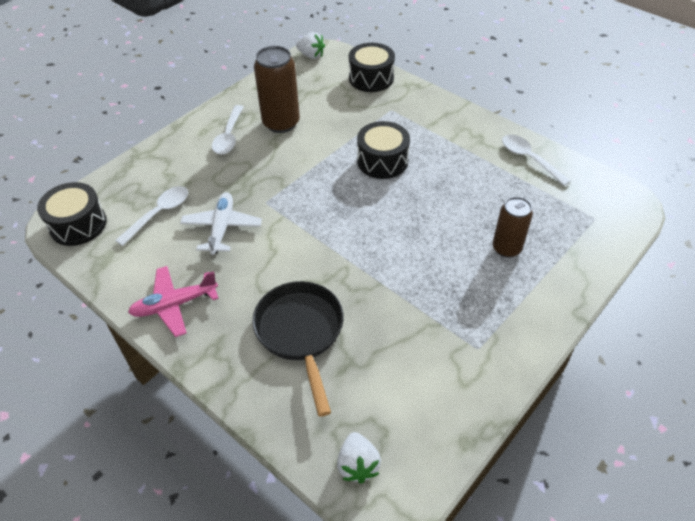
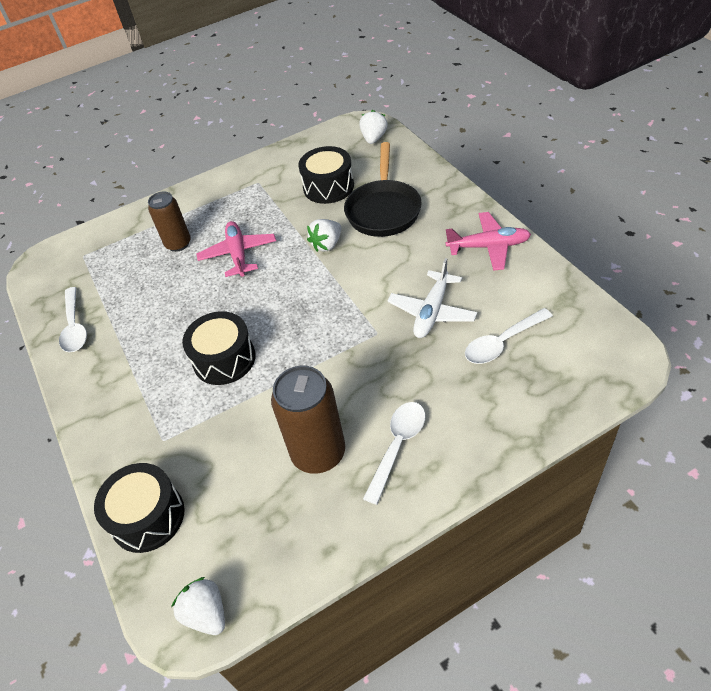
camera: 155 degrees left, 0 degrees up
black drum [37,182,107,246] -> black drum moved to [298,146,354,204]
none -> pink plane [197,221,276,277]
none -> white strawberry [307,219,342,252]

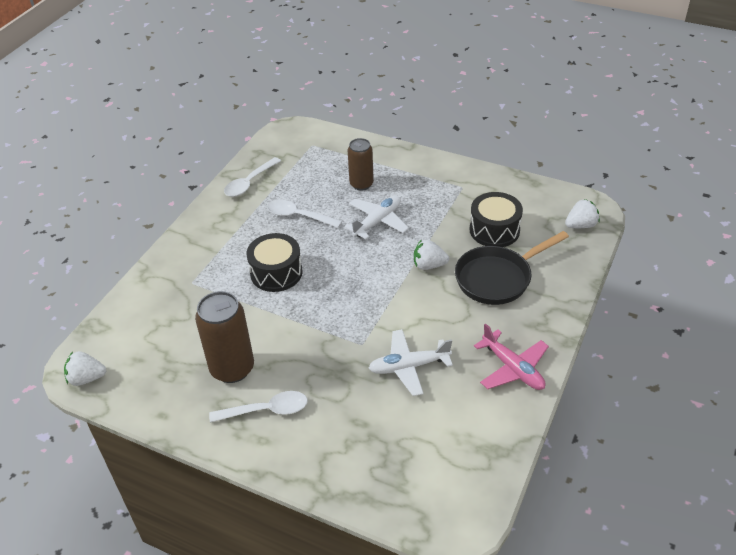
camera: 50 degrees right, 5 degrees down
black drum [94,463,185,553] -> none
white strawberry [171,577,225,635] -> white strawberry turned 105 degrees counterclockwise [64,351,106,386]
pink plane [197,221,276,277] -> white plane [344,196,409,239]
white spoon [465,308,553,364] -> white spoon moved to [267,200,342,228]

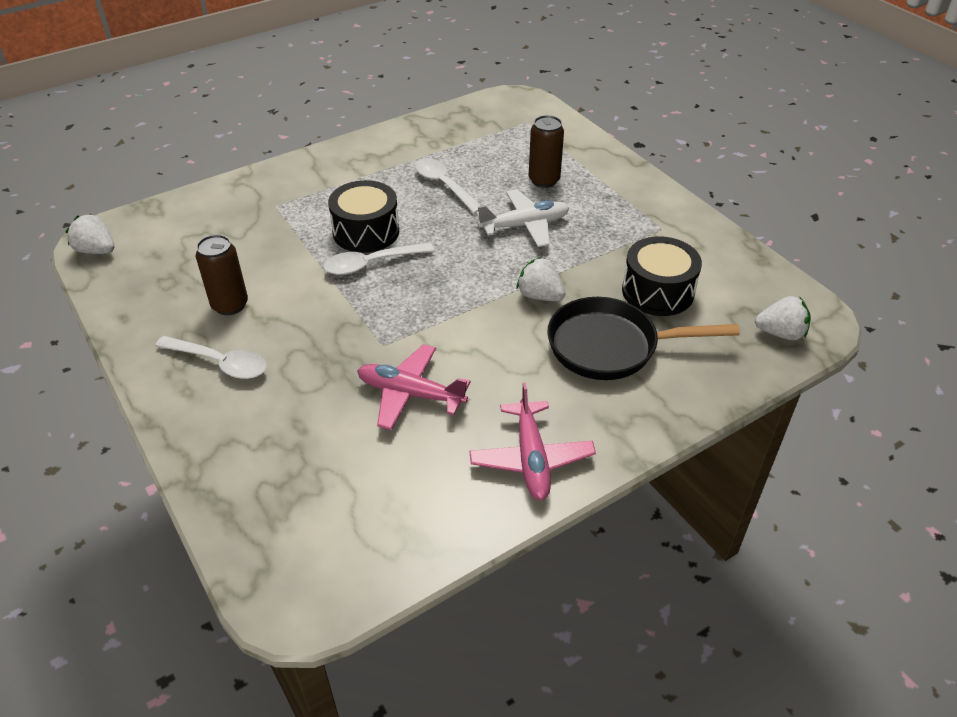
camera: 30 degrees right, 0 degrees up
brown can [195,291,254,383] -> brown can [196,235,248,315], size x0.65
white spoon [224,157,281,197] -> white spoon moved to [323,243,434,275]
white plane [369,329,453,396] -> pink plane [357,344,471,430]

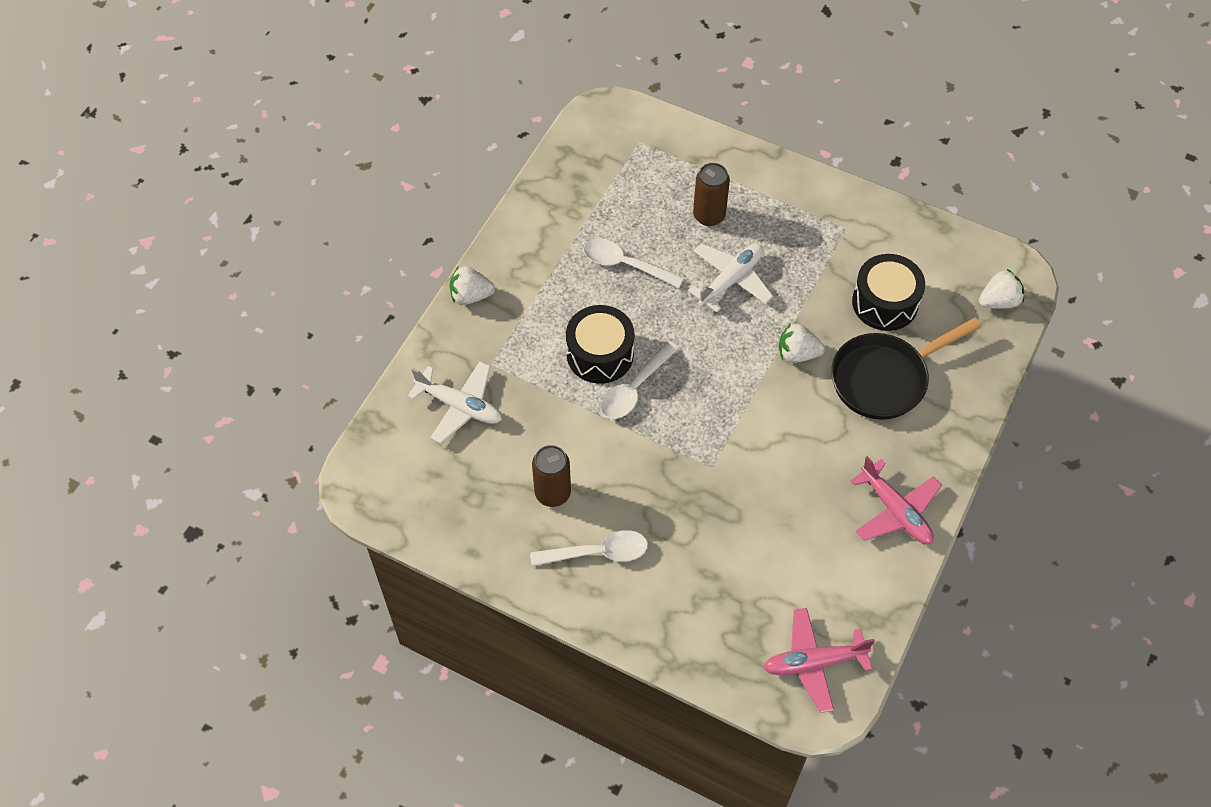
camera: 30 degrees left, 15 degrees up
white strawberry [66,214,114,254] -> white strawberry moved to [449,266,495,305]
pink plane [357,344,471,430] -> pink plane moved to [763,608,875,713]
none -> white plane [408,362,502,444]

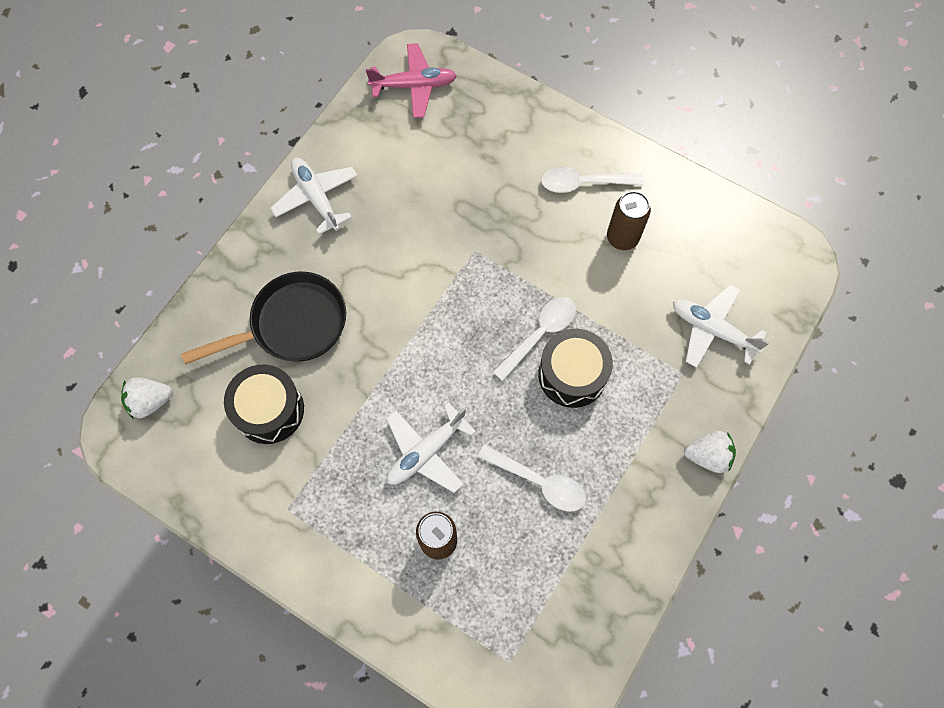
camera: 175 degrees left, 10 degrees up
white strawberry [779,323,825,363] -> none
pink plane [850,456,942,544] -> white plane [270,158,358,235]

